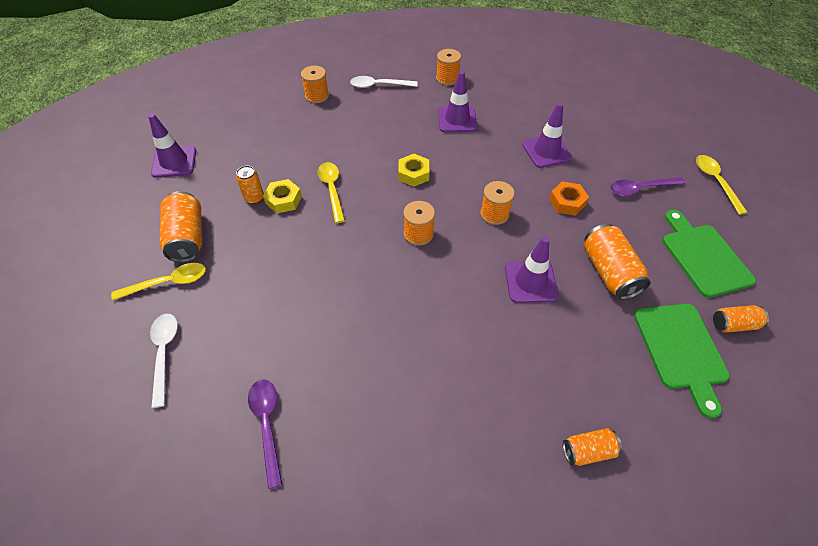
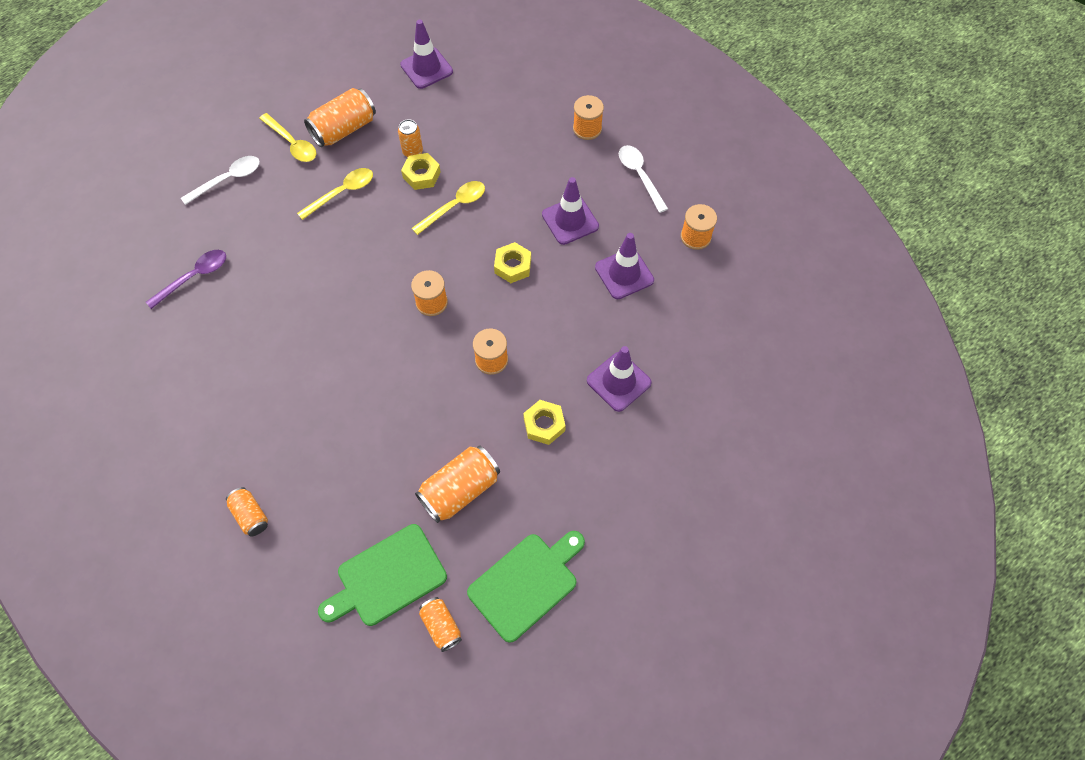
camera: 65 degrees right, 10 degrees up
purple traffic cone [505,237,559,303] -> purple traffic cone moved to [542,177,599,245]
orange nut [549,182,589,216] -> yellow nut [523,400,566,445]
purple spoon [610,177,686,196] -> none
yellow spoon [696,155,748,215] -> yellow spoon moved to [297,168,373,220]

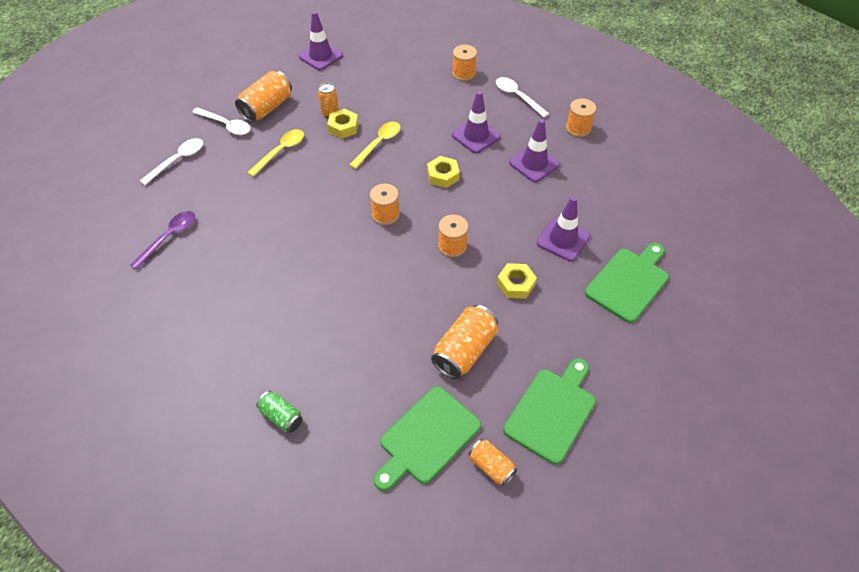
camera: 15 degrees left, 10 degrees down
orange can [226,487,268,537] -> green can [257,391,303,433]
yellow spoon [259,113,316,162] -> white spoon [192,107,251,135]
none -> green cutting board [585,243,669,323]

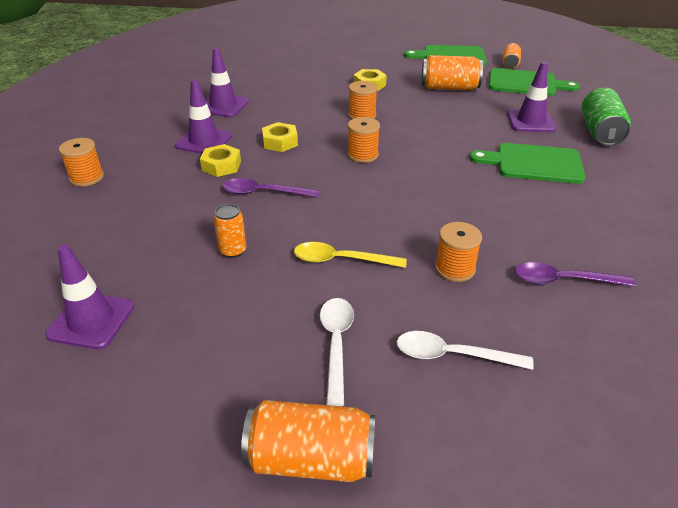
camera: 120 degrees left, 15 degrees down
orange can [235,71,292,122] -> orange can moved to [241,400,375,482]
green can [257,391,303,433] -> green can [582,88,631,146], size x1.73
yellow nut [327,109,358,139] -> yellow nut moved to [200,144,241,177]
yellow spoon [349,122,400,169] -> purple spoon [222,178,320,197]
white spoon [496,77,549,117] -> none
purple traffic cone [537,196,590,261] -> purple traffic cone moved to [507,62,556,132]
orange spool [566,98,596,137] -> orange spool moved to [435,222,482,282]
green cutting board [585,243,669,323] -> green cutting board moved to [470,143,585,184]

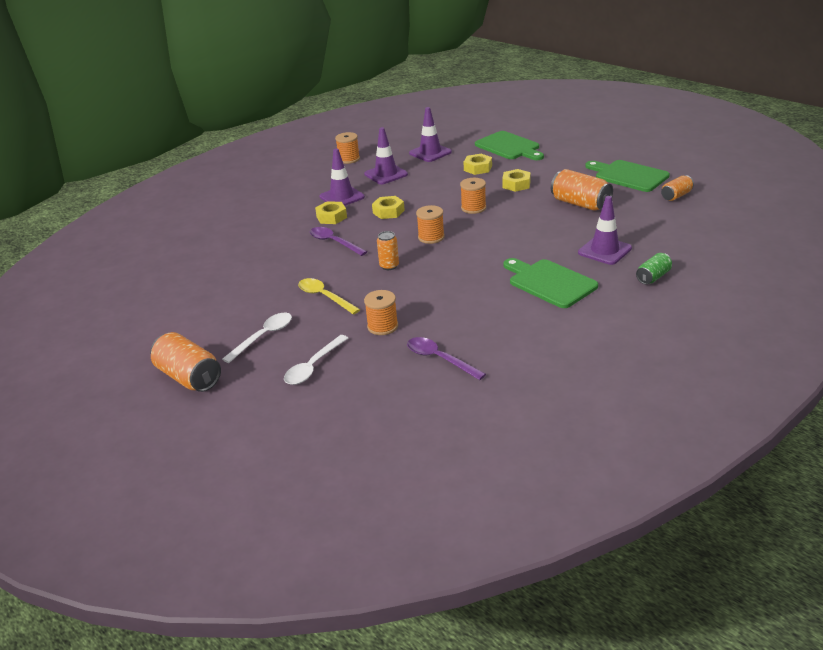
camera: 40 degrees right, 5 degrees down
purple traffic cone [45,245,134,349] -> purple traffic cone moved to [409,107,452,162]
orange spool [59,138,104,187] -> orange spool moved to [335,132,360,164]
orange can [213,204,246,258] -> orange can moved to [377,231,399,270]
white spoon [397,331,534,370] -> white spoon turned 105 degrees counterclockwise [284,335,348,385]
green cutting board [489,68,580,96] -> green cutting board moved to [475,131,544,160]
green can [582,88,631,146] -> green can [636,253,672,284], size x0.58
none -> yellow nut [463,154,492,175]

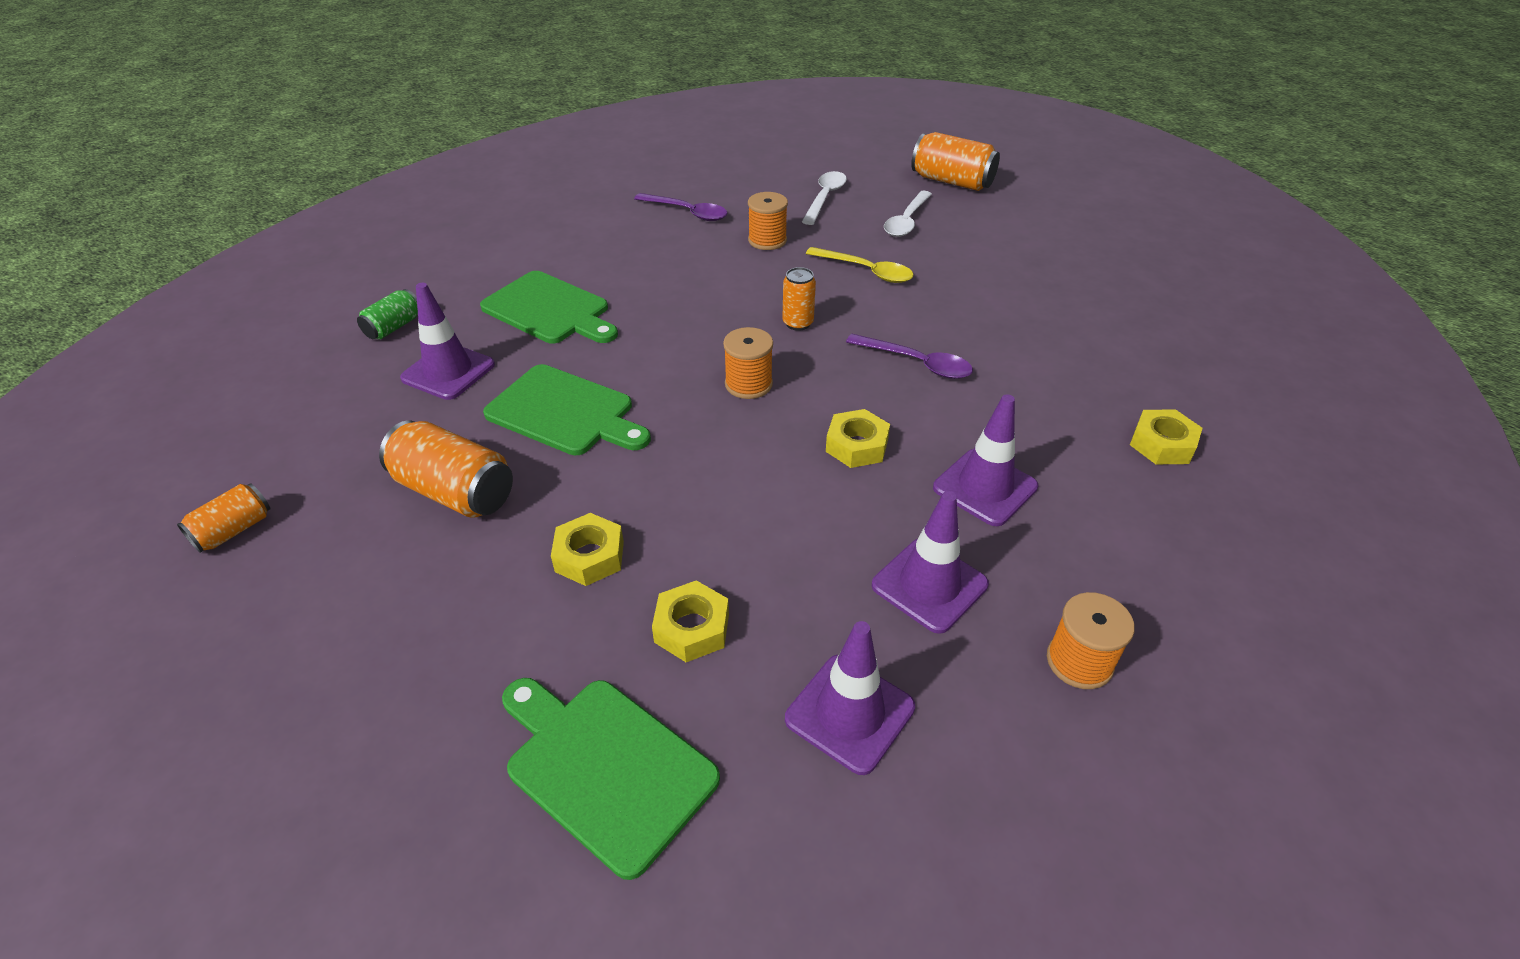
camera: 165 degrees right, 10 degrees up
yellow nut [315,201,347,224] -> yellow nut moved to [1130,409,1203,464]
orange spool [460,178,486,214] -> none
green cutting board [586,160,670,192] -> green cutting board moved to [483,364,651,455]

